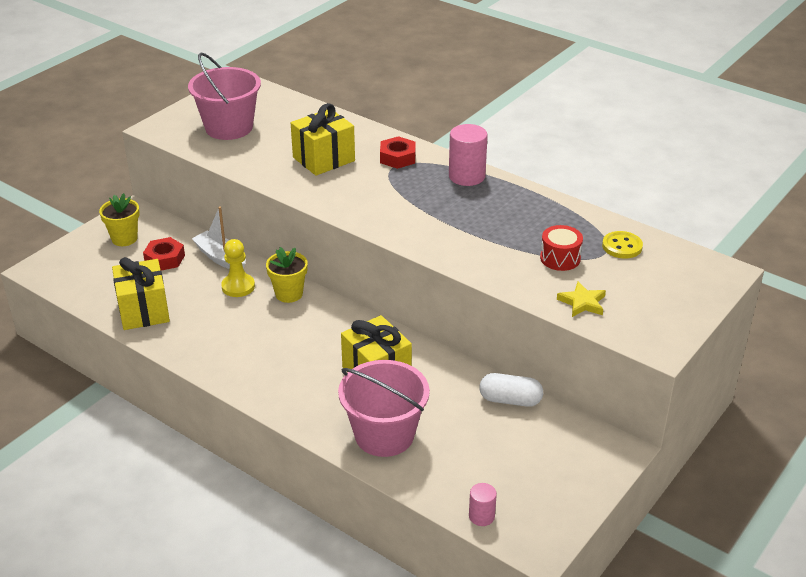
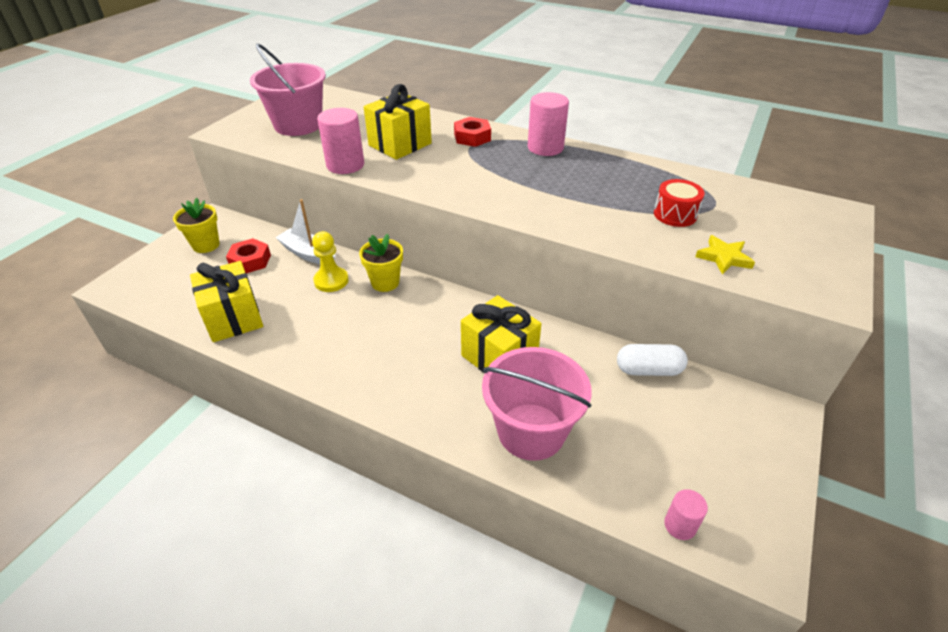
camera: 10 degrees left, 5 degrees up
yellow button [602,231,643,259] -> none
none -> pink cylinder [317,108,364,174]

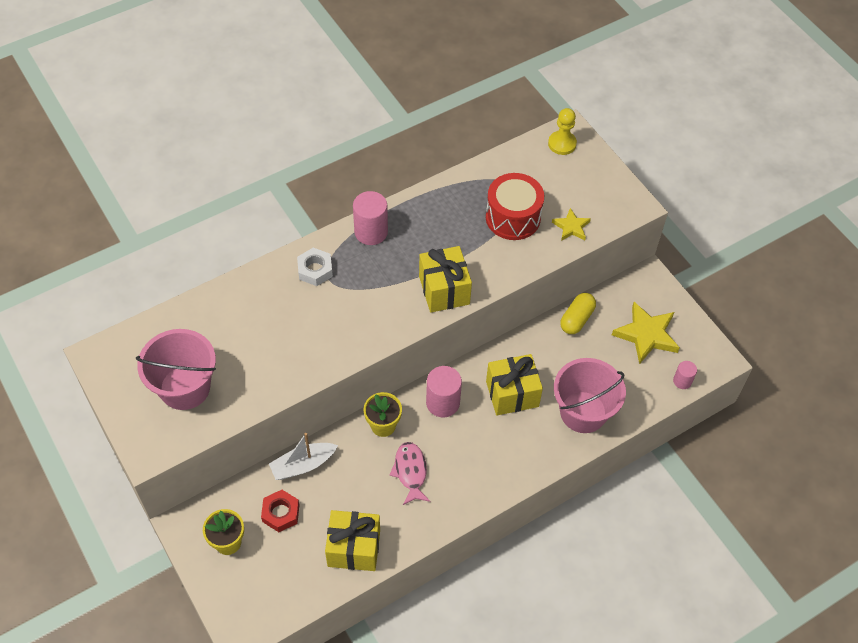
camera: 60 degrees left, 15 degrees up
yellow pawn [312,231,349,292] -> yellow pawn moved to [548,108,577,155]
pink cylinder [317,108,364,174] -> pink cylinder moved to [426,366,462,417]
yellow gift [364,84,432,160] -> yellow gift moved to [419,246,472,312]
red nut [454,117,491,147] -> white nut [297,248,333,286]
white capsule [617,344,688,376] -> yellow capsule [560,293,596,334]
red drum [654,179,705,227] -> red drum [486,173,544,240], size x1.68
none -> pink fish [389,442,430,505]
none -> yellow star [612,302,680,364]

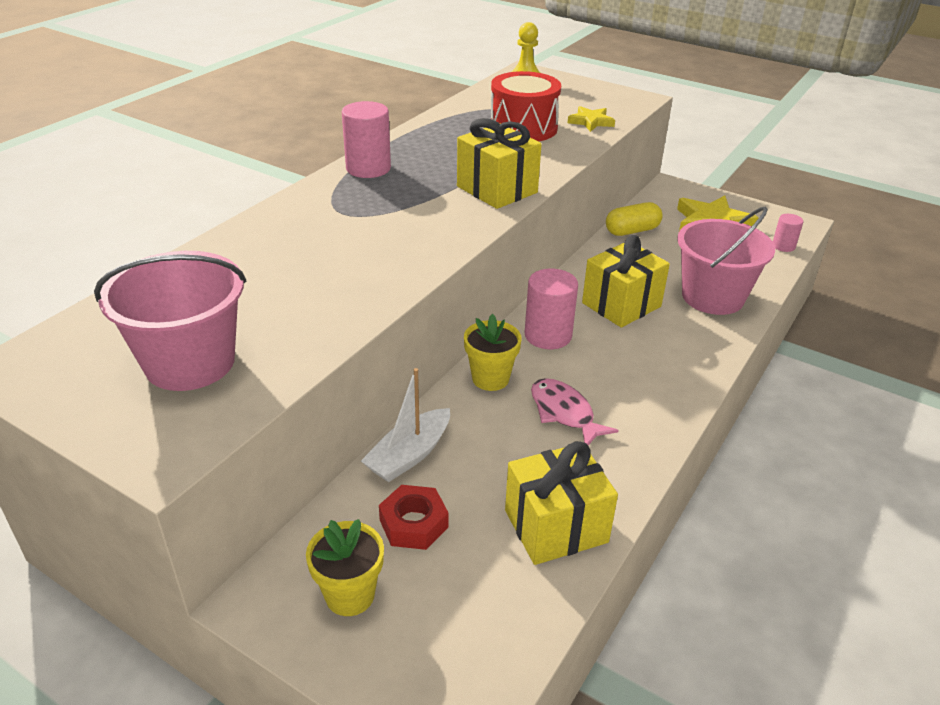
camera: 25 degrees left, 20 degrees down
white nut [297,248,333,286] -> none
yellow capsule [560,293,596,334] -> yellow capsule turned 60 degrees clockwise [606,202,663,236]

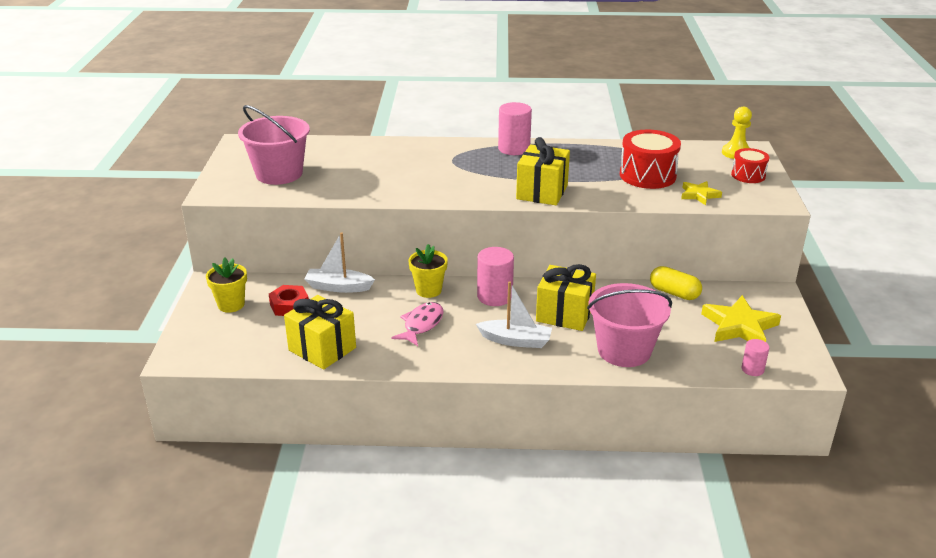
camera: 60 degrees right, 5 degrees down
none -> white boat [476,281,552,348]
none -> red drum [731,148,769,183]

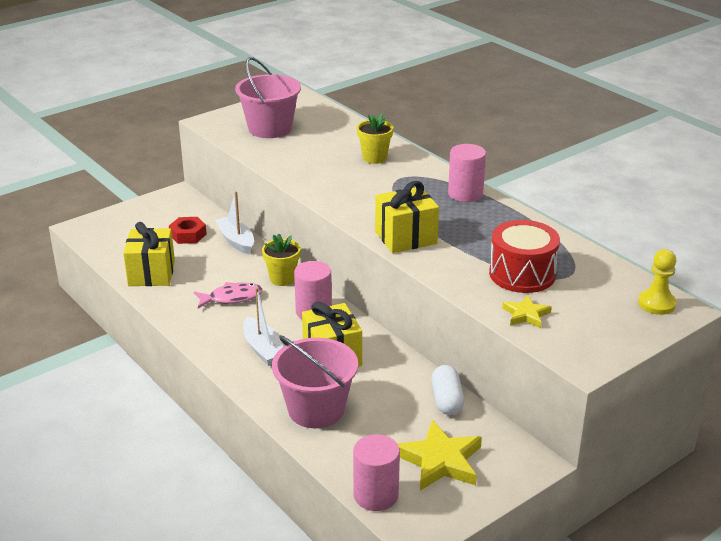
camera: 50 degrees right, 0 degrees up
yellow flower pot [206,258,247,313] -> yellow flower pot moved to [357,113,393,164]
yellow capsule [650,266,702,300] -> white capsule [431,365,464,415]
red drum [731,148,769,183] -> none
pink cylinder [742,339,769,376] -> pink cylinder [353,434,400,511], size x1.78

